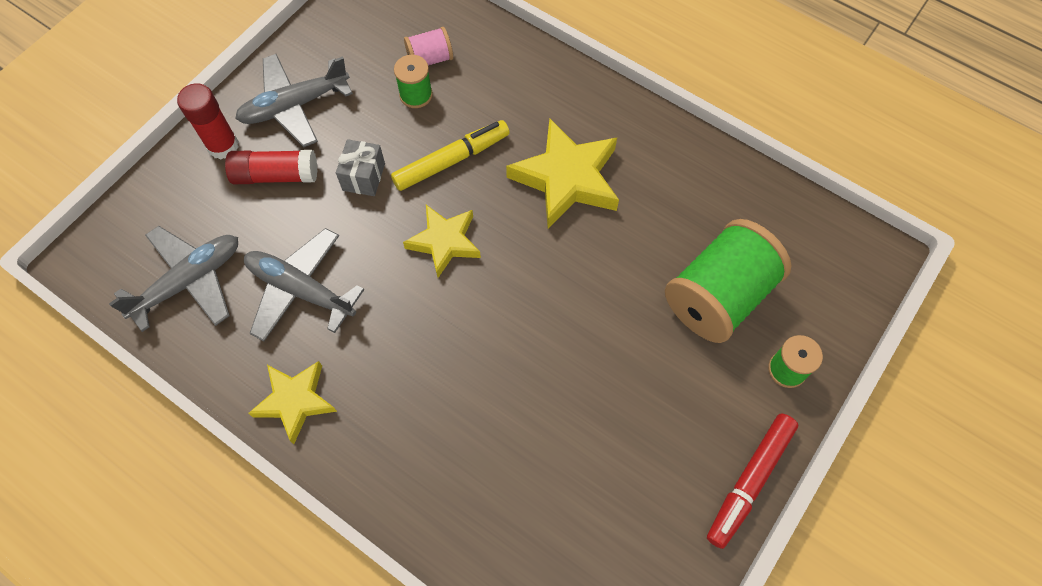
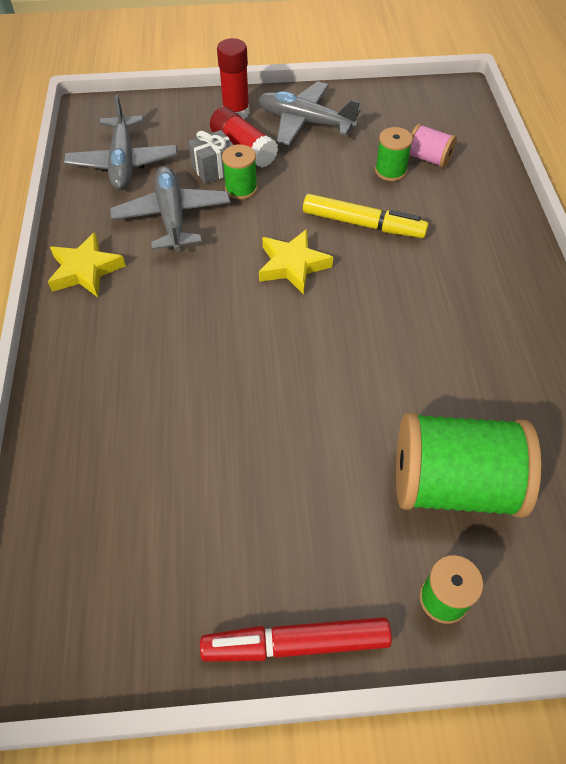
camera: 50 degrees right, 10 degrees down
grey plane [109,226,238,332] -> grey plane turned 75 degrees clockwise [64,94,177,190]
grey gift [336,139,385,196] -> grey gift moved to [189,130,233,184]
yellow star [506,118,619,229] -> none
none -> green spool [222,145,257,199]

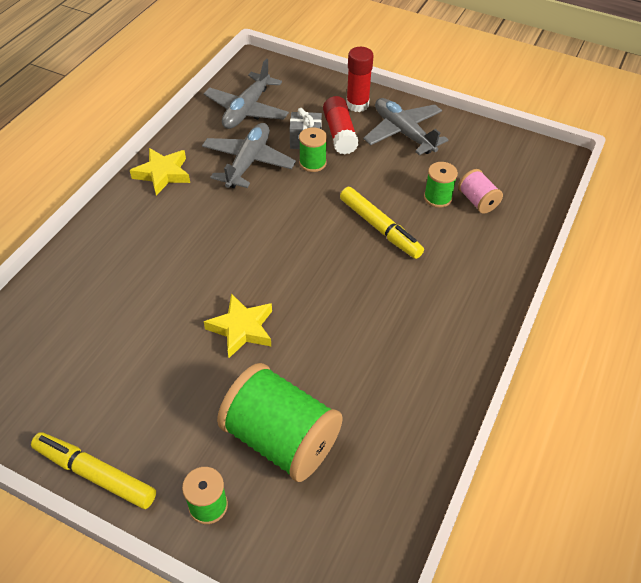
camera: 30 degrees right, 5 degrees down
red marker [200,617,392,662] -> yellow marker [31,432,156,509]
yellow star [259,229,333,295] -> yellow star moved to [204,293,272,358]

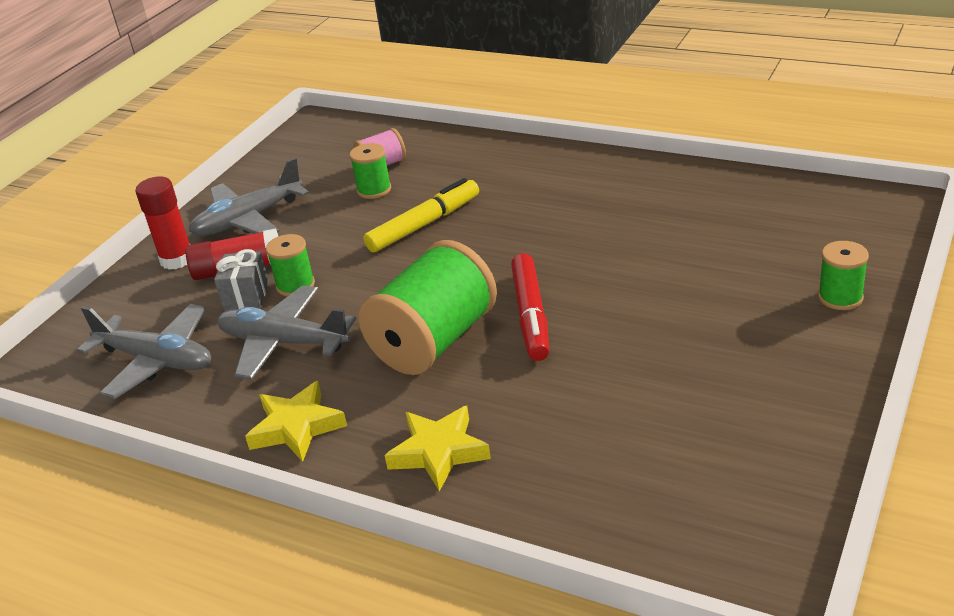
camera: 85 degrees left, 15 degrees down
yellow marker [31,432,156,509] -> none
yellow star [204,293,272,358] -> yellow star moved to [385,406,491,492]
green spool [217,363,343,482] -> green spool moved to [358,240,497,375]
none -> red marker [511,253,549,361]

